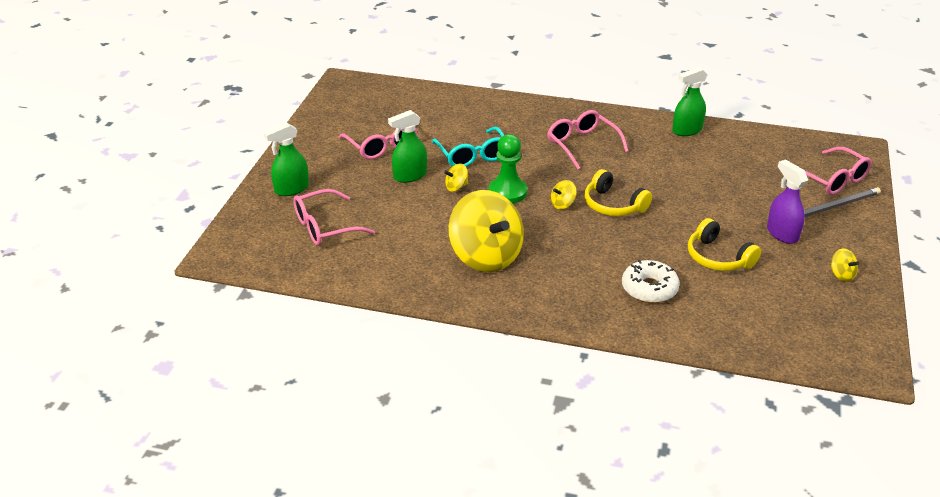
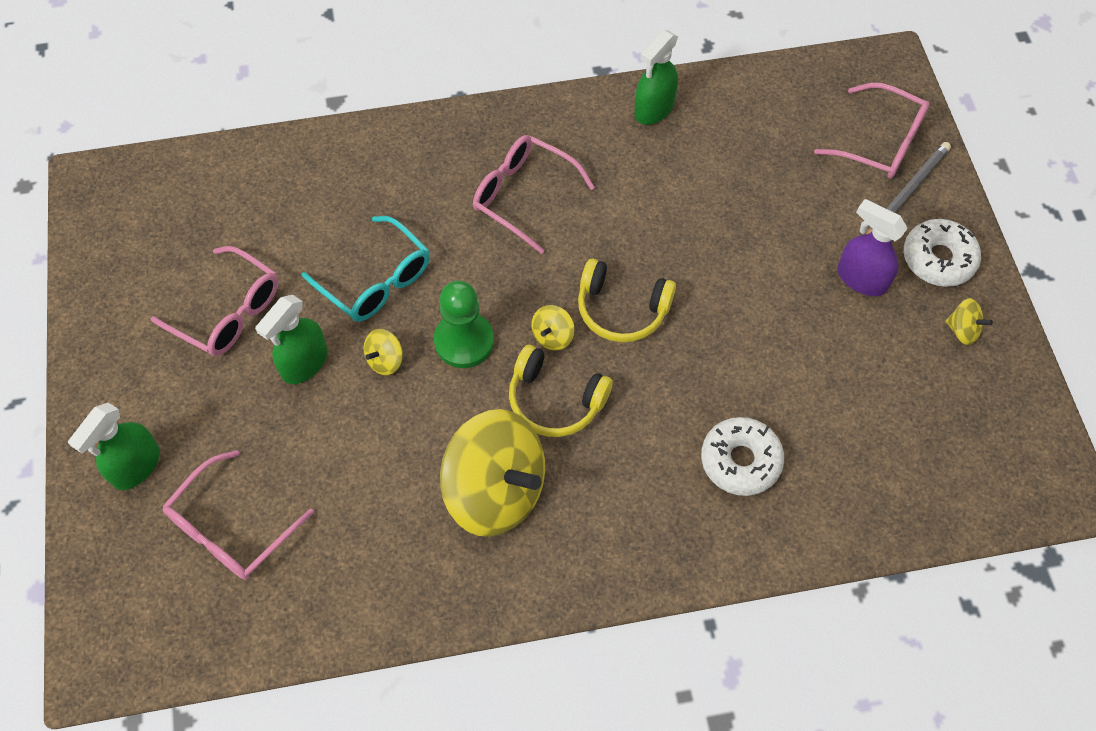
camera: 25 degrees left, 25 degrees up
yellow headphones [688,218,761,271] -> yellow headphones moved to [509,345,613,437]
none -> white donut [904,219,981,287]

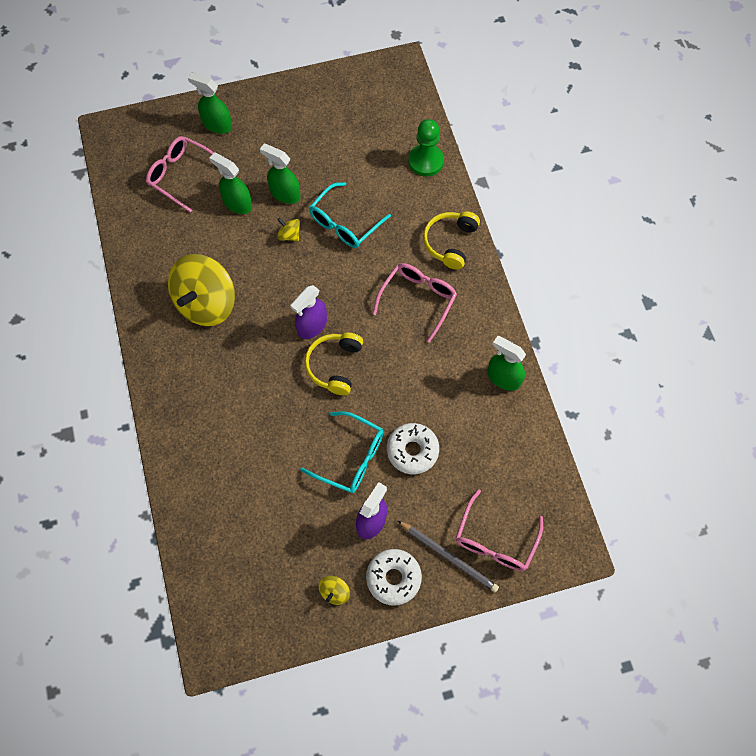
camera: 85 degrees right, 5 degrees up
pink glasses [151,246,279,356] -> none
green pawn [434,280,494,368] -> green pawn moved to [408,119,444,176]
yellow headphones [509,345,613,437] -> yellow headphones moved to [423,211,480,270]
yellow spinning top [531,305,575,350] -> purple spray bottle [290,285,327,339]
white donut [701,417,784,496] -> white donut moved to [387,423,439,474]
none -> green spray bottle [209,152,252,214]
none -> turquoise glasses [300,412,384,493]

